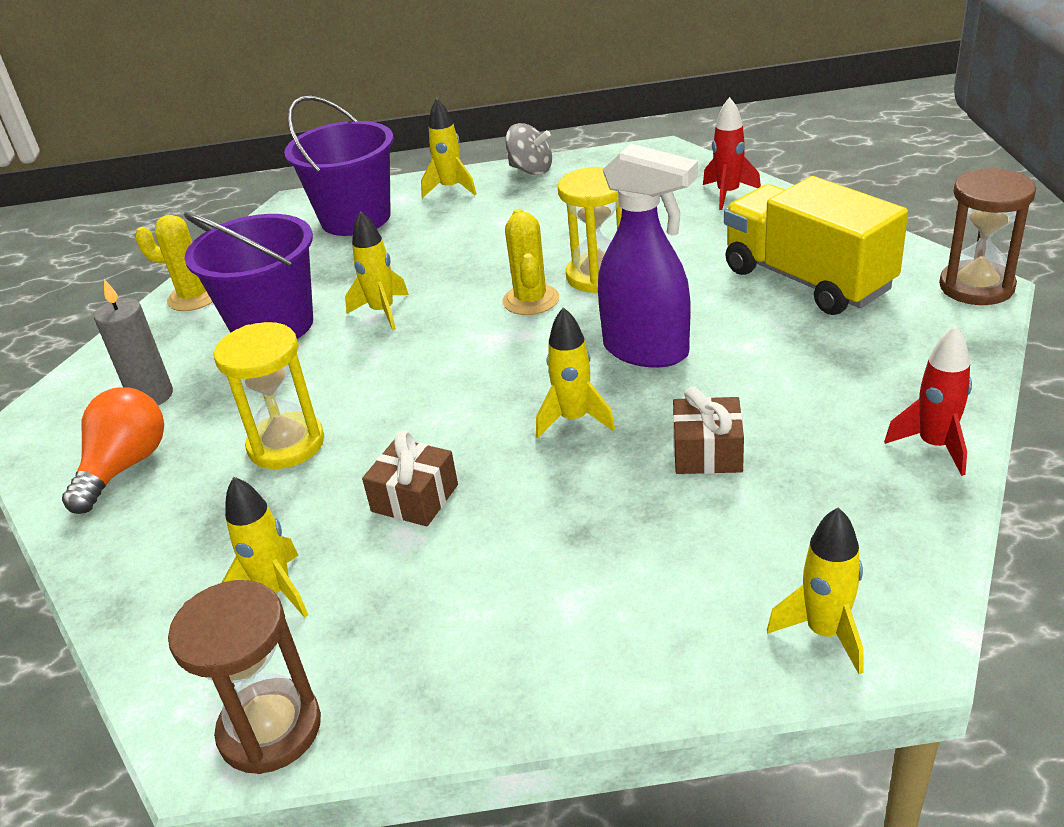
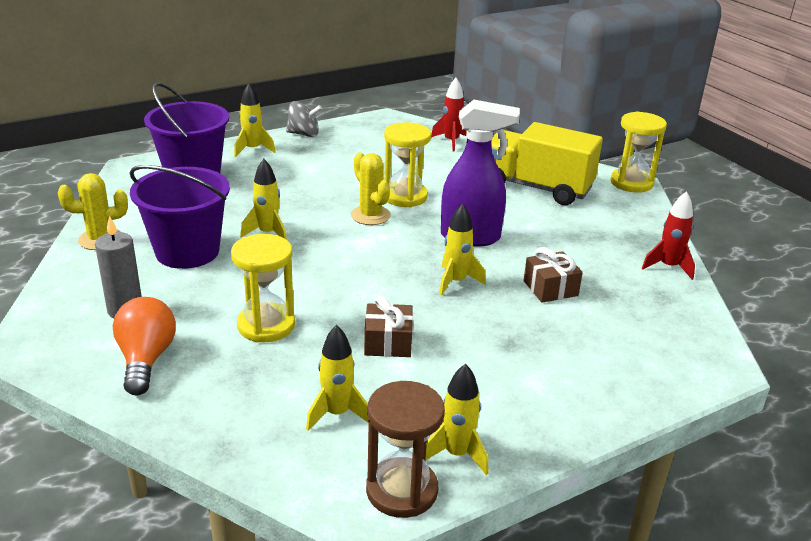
camera: 30 degrees left, 5 degrees down
yellow rocket [767,507,864,674] -> yellow rocket moved to [425,364,488,475]
brown hourglass [939,168,1036,305] -> yellow hourglass [610,111,667,193]

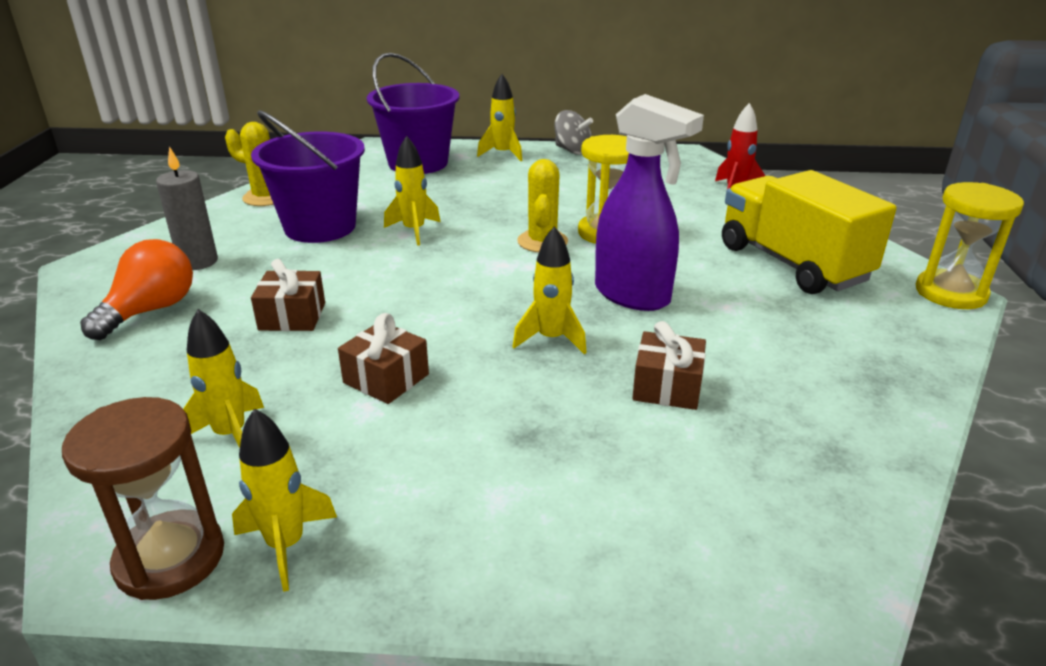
camera: 35 degrees right, 0 degrees up
yellow hourglass [231,234,295,342] -> brown gift [251,259,325,331]
red rocket [641,191,695,280] -> none

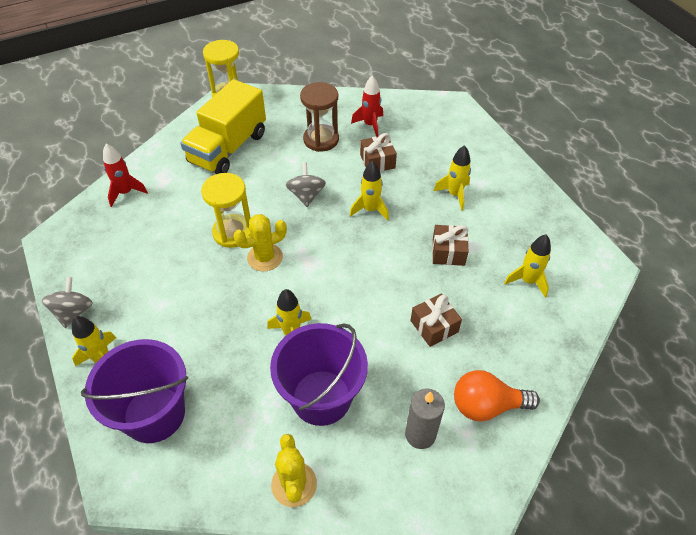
camera: 120 degrees left, 20 degrees up
brown hourglass [62,397,224,600] -> brown hourglass moved to [300,82,339,152]
yellow rocket [232,408,337,592] -> yellow rocket moved to [434,145,471,211]
purple spray bottle [595,94,704,311] -> grey spinning top [286,162,326,207]
none -> red rocket [351,75,383,137]

